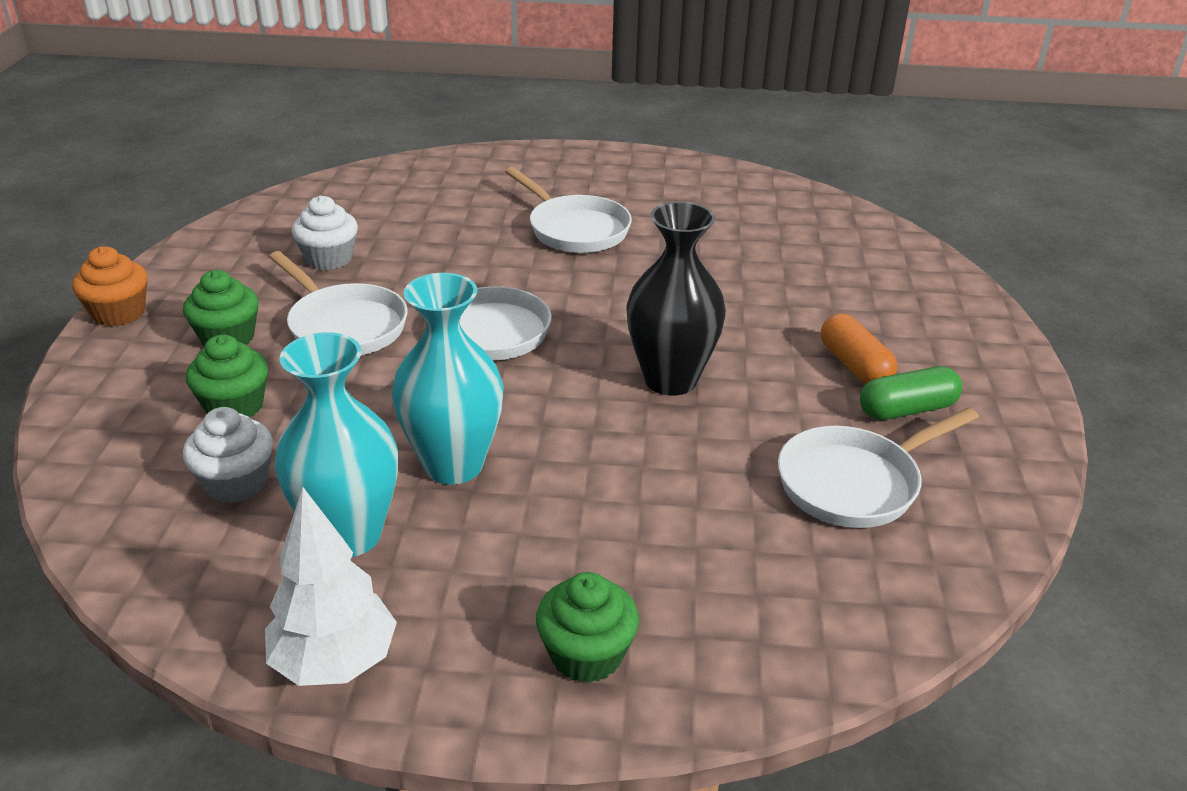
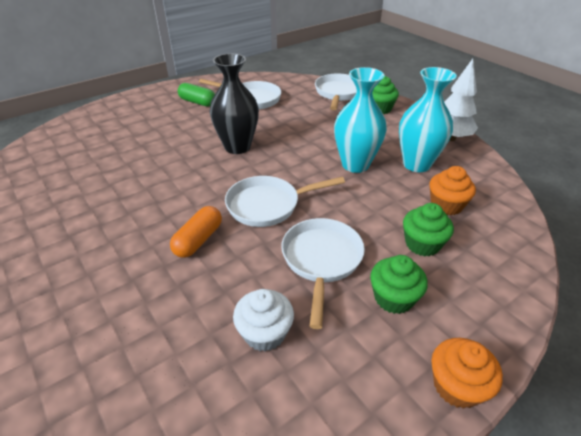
camera: 130 degrees left, 5 degrees up
white cupcake [183,407,273,503] -> orange cupcake [430,166,476,215]
white pan [505,167,632,253] -> white pan moved to [315,74,357,110]
orange capsule [821,313,897,384] -> orange capsule moved to [170,206,222,258]

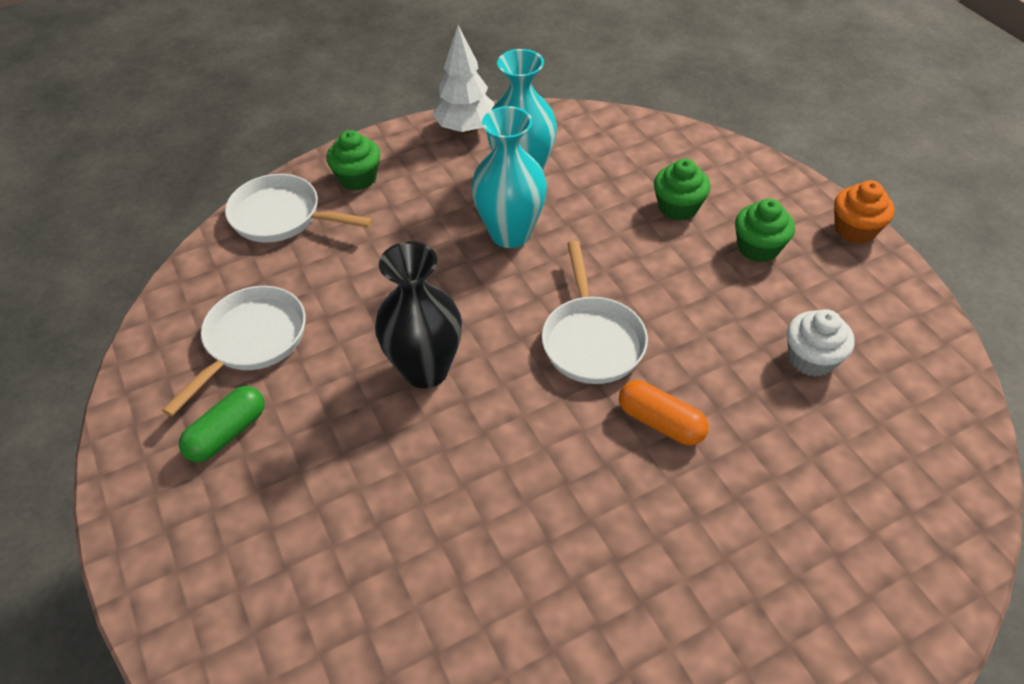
camera: 80 degrees left, 10 degrees up
white pan [281,218,365,329] -> none
orange cupcake [430,166,476,215] -> none

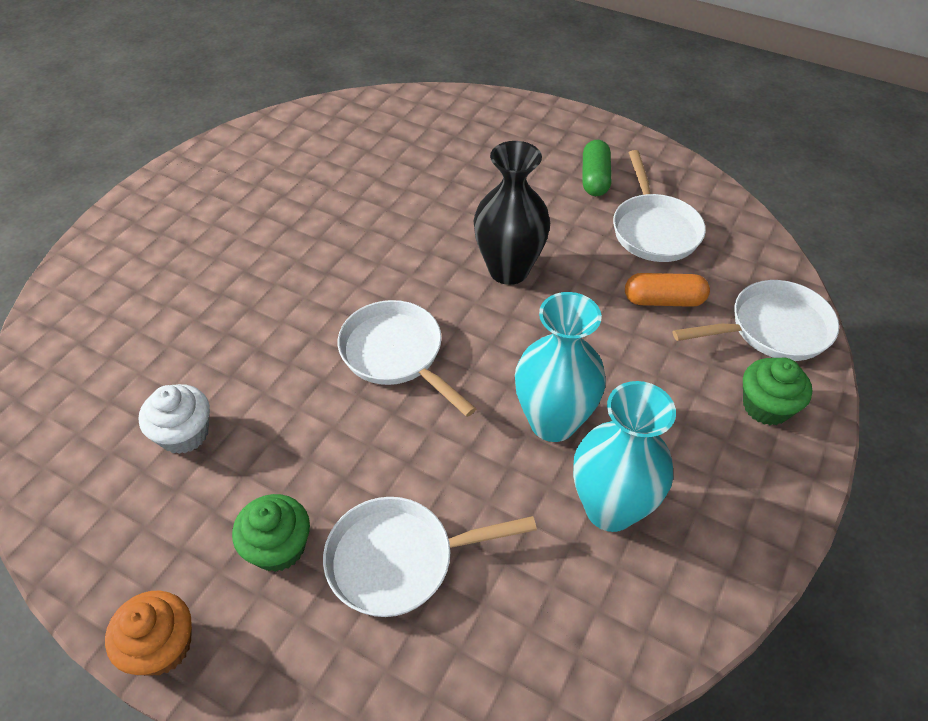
camera: 145 degrees right, 0 degrees up
white tree [432,25,494,134] -> none
orange capsule [619,380,709,446] -> orange capsule moved to [625,273,710,307]
green cupcake [654,158,711,221] -> white pan [323,497,537,617]

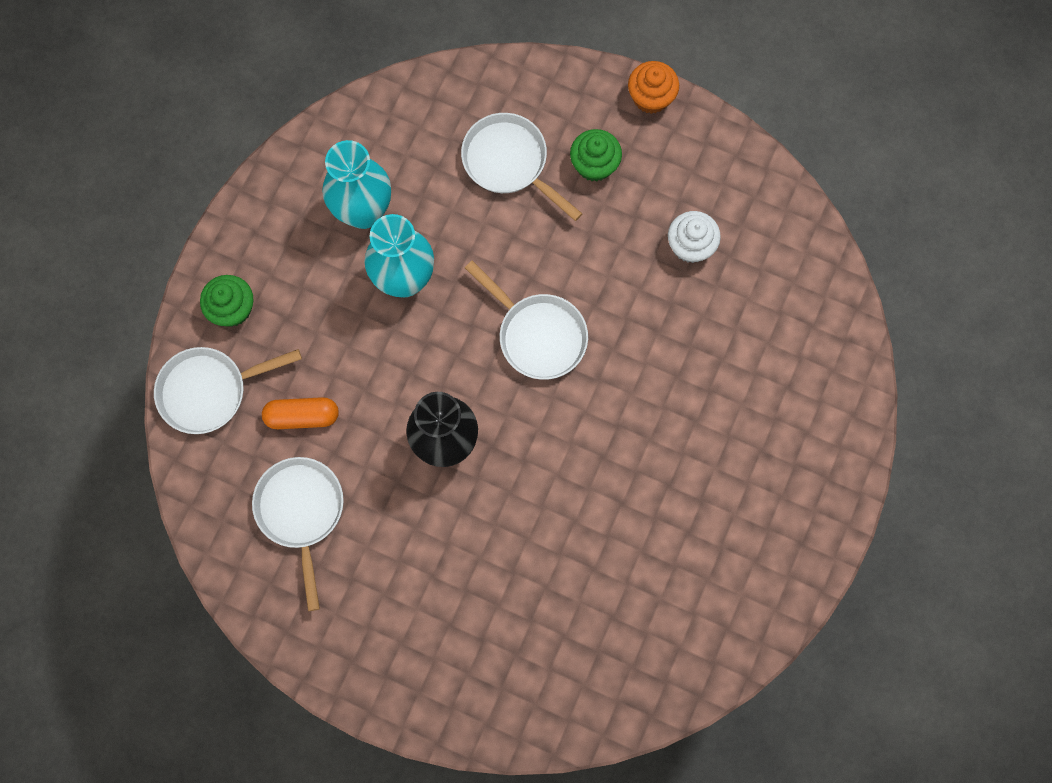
camera: 175 degrees right, 25 degrees up
white pan [323,497,537,617] -> white pan turned 120 degrees counterclockwise [461,113,582,221]
green capsule [583,140,611,196] -> none

